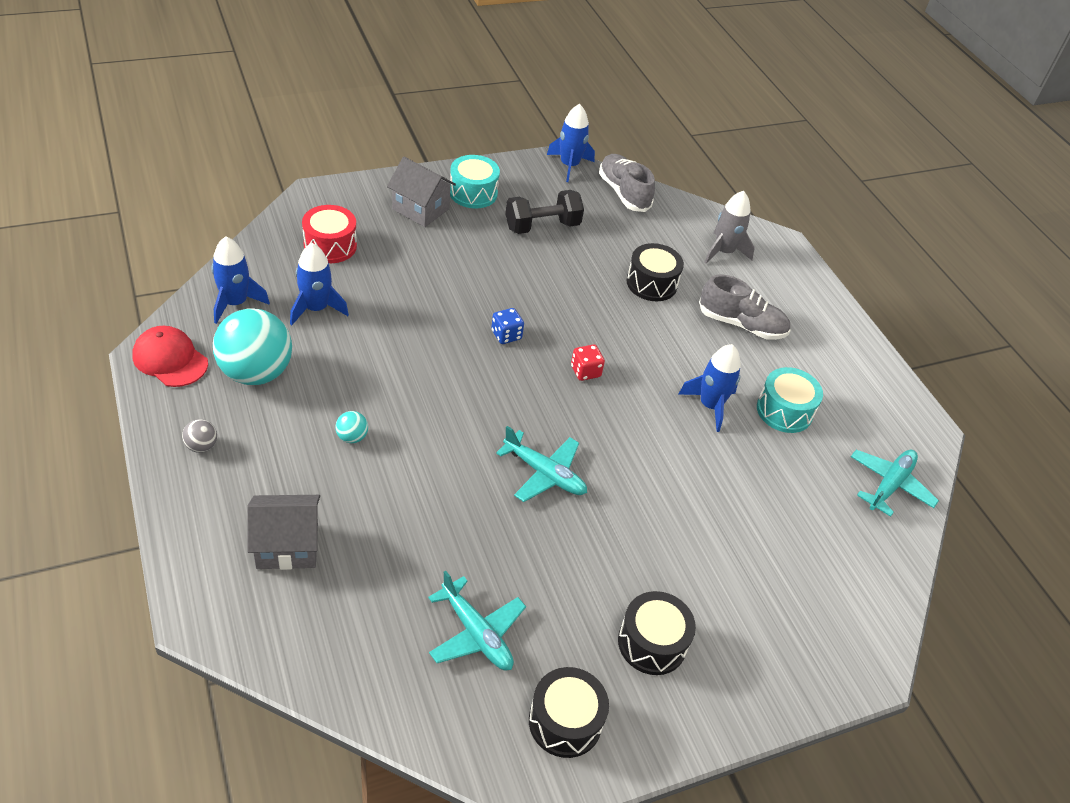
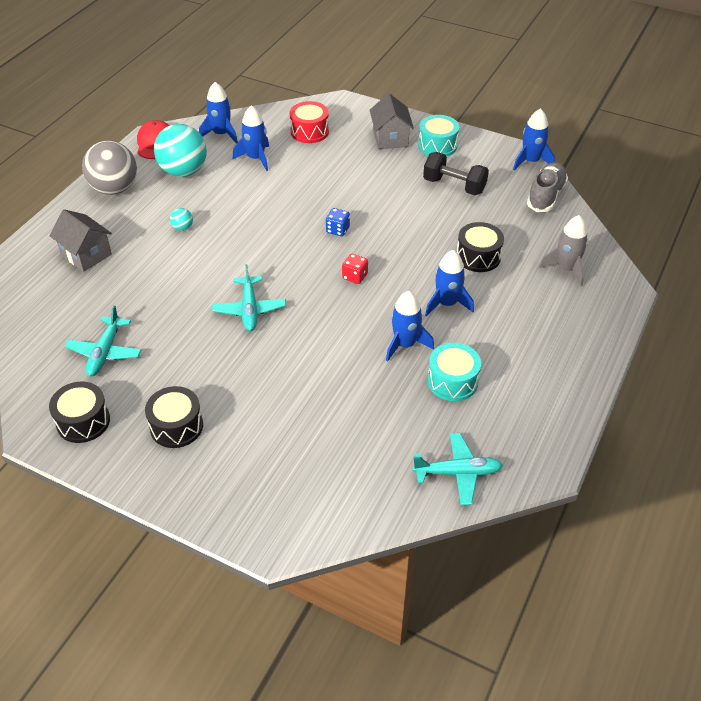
camera: 55 degrees right, 0 degrees up
grey ball [182,419,217,453] -> grey ball [82,141,137,195], size x2.42
grey shoe [699,274,790,340] -> none
none -> blue rocket [425,250,474,316]

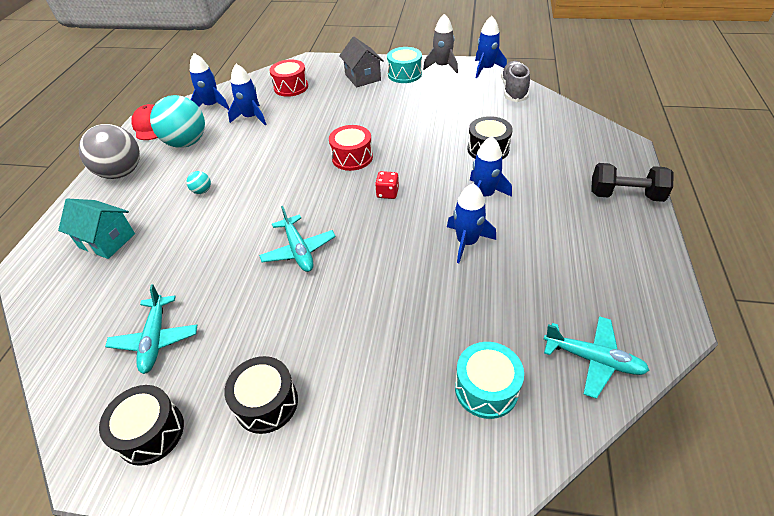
camera: 15 degrees left, 0 degrees up
grey house [49,209,112,272] -> turquoise house [58,198,135,259]
blue dice [326,208,350,236] -> red drum [329,125,373,171]
turquoise plane [412,433,503,505] -> turquoise plane turned 45 degrees clockwise [544,316,650,399]
black dumbbell [423,152,489,195] -> black dumbbell moved to [591,163,674,202]
turquoise drum [428,343,481,401] -> turquoise drum moved to [455,342,524,419]
grey rocket [539,215,588,286] -> grey rocket moved to [423,14,458,73]

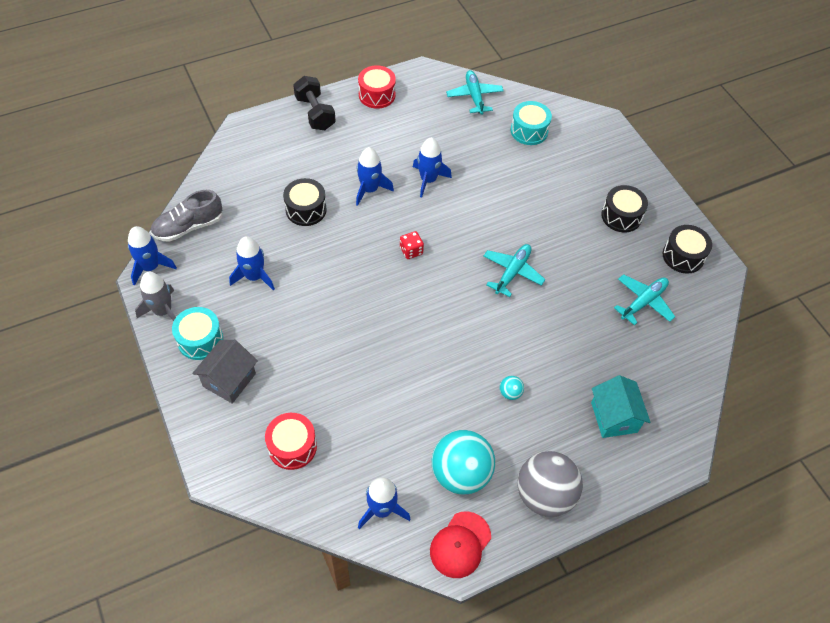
camera: 130 degrees left, 10 degrees up
blue rocket [228,64,267,125] -> blue rocket moved to [229,236,275,290]
red drum [329,125,373,171] -> red drum moved to [358,65,396,109]

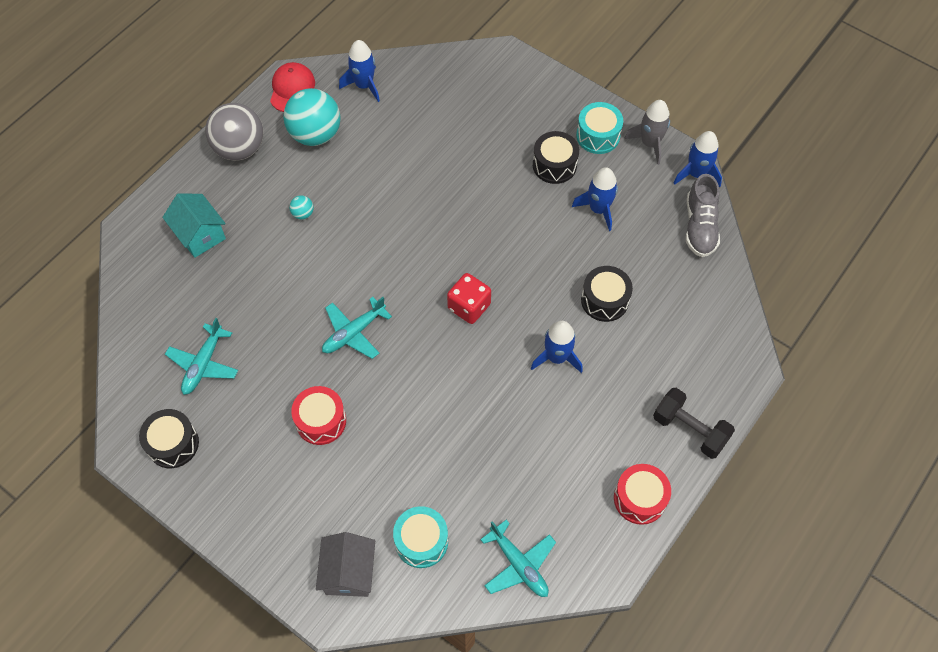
camera: 155 degrees right, 5 degrees up
grey shoe [150,190,223,242] -> grey shoe turned 150 degrees clockwise [686,174,720,257]
grey house [192,340,257,404] -> grey house moved to [316,532,375,597]
red drum [265,413,317,470] -> red drum moved to [291,386,346,445]
red dice [400,231,424,259] -> red dice [447,273,491,324], size x1.54
blue rocket [413,137,452,198] -> none
turquoise plane [484,244,546,297] -> turquoise plane turned 45 degrees clockwise [322,297,392,359]
black drum [601,185,648,232] -> black drum moved to [533,131,579,184]

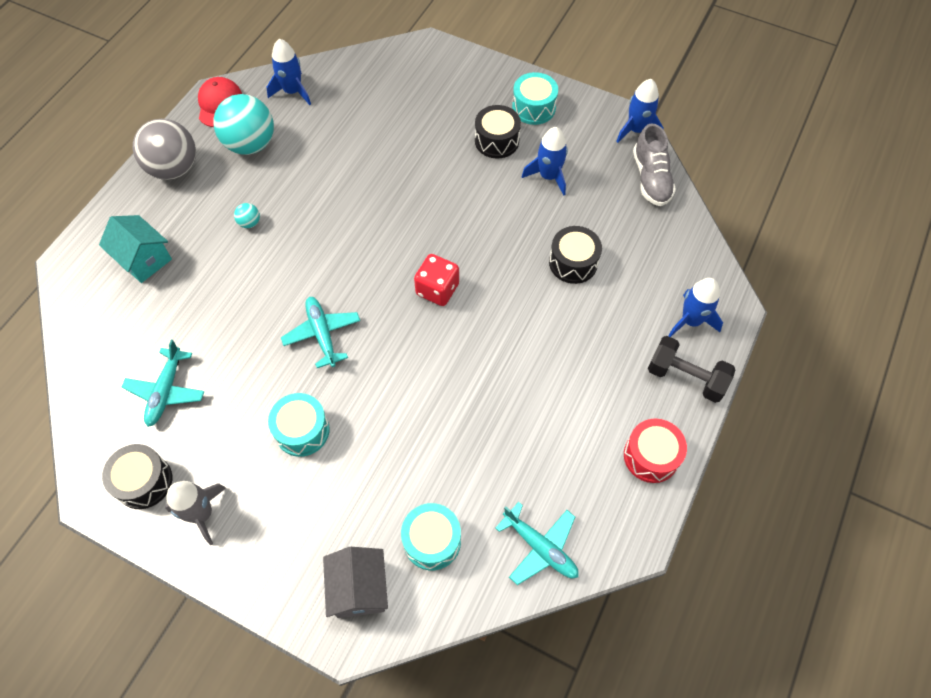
camera: 10 degrees left, 0 degrees up
red drum [291,386,346,445] -> turquoise drum [268,393,330,457]
turquoise plane [322,297,392,359] -> turquoise plane turned 120 degrees clockwise [281,297,360,368]
blue rocket [531,321,583,373] -> blue rocket moved to [668,278,723,337]
grey rocket [624,100,670,165] -> grey rocket moved to [165,481,226,545]

